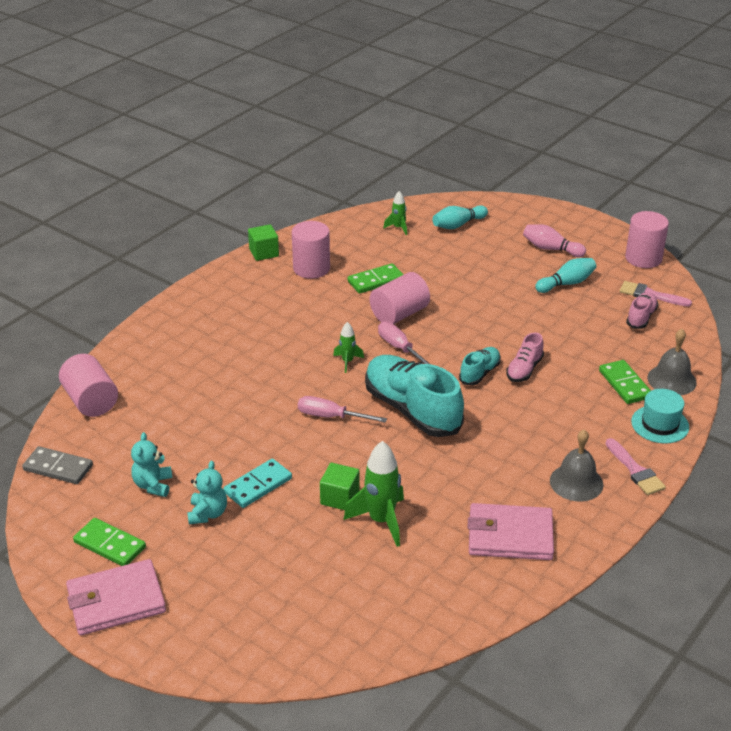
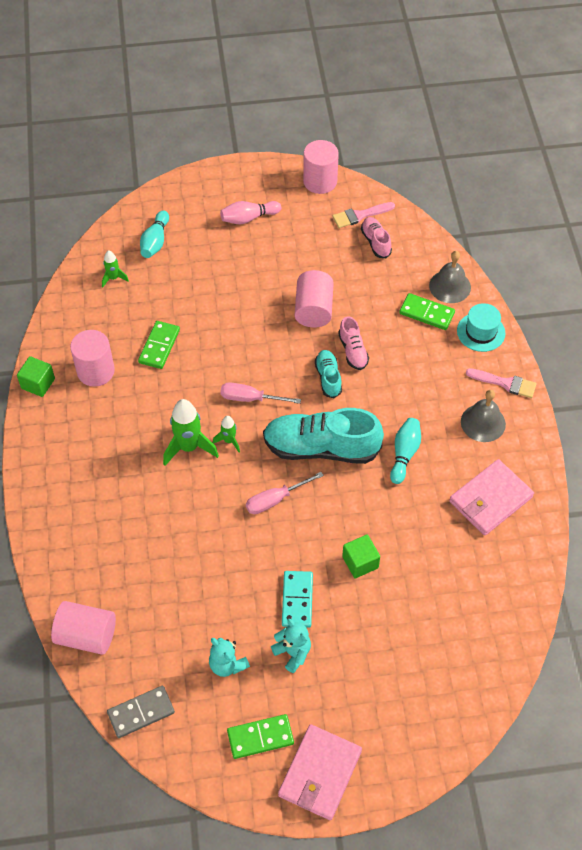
camera: 45 degrees left, 20 degrees up
green rocket [344,441,404,547] -> green rocket moved to [163,399,219,466]
pink cylinder [370,272,430,324] -> pink cylinder moved to [295,270,334,328]
turquoise bowling pin [535,258,596,293] -> turquoise bowling pin moved to [390,418,421,484]

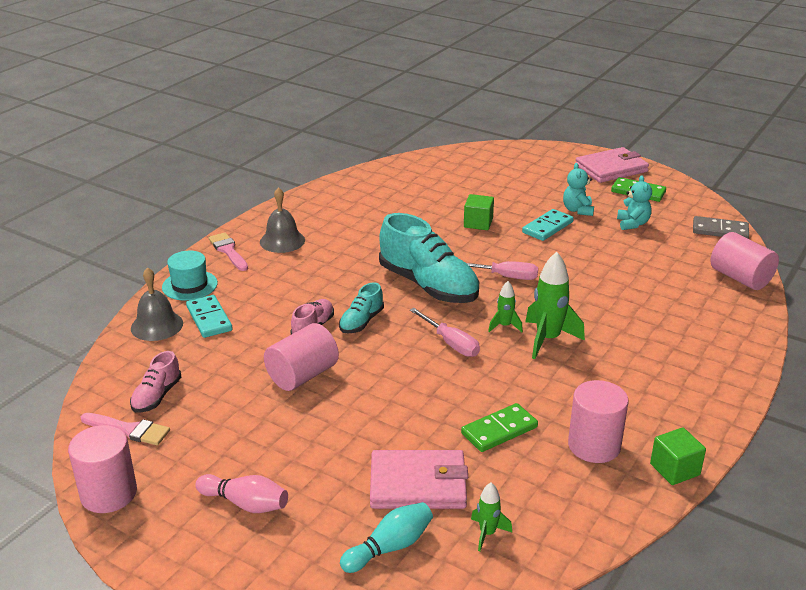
camera: 140 degrees left, 25 degrees down
turquoise bowling pin [390,418,421,484] -> none
green domino [399,293,455,330] -> turquoise domino [186,295,233,338]
pink wallet [449,459,534,535] -> pink wallet moved to [370,450,468,509]

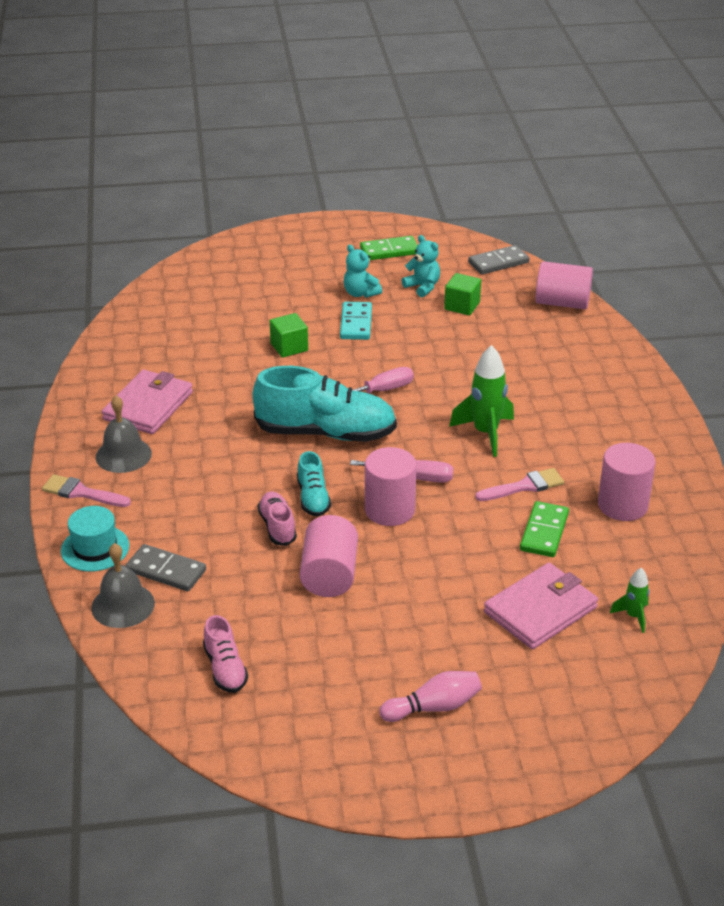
camera: 40 degrees left, 5 degrees up
pink cylinder [68,425,137,513] -> pink cylinder moved to [365,447,417,526]
pink brush [81,413,170,445] -> pink brush moved to [475,468,564,501]
turquoise domino [186,295,233,338] -> grey domino [125,544,206,591]
turquoise bowling pin [340,502,433,573] -> none
green rocket [488,281,523,332] -> none
pink wallet [576,147,649,183] -> pink wallet moved to [102,370,193,434]
green cube [650,427,706,485] -> green cube moved to [444,273,481,315]

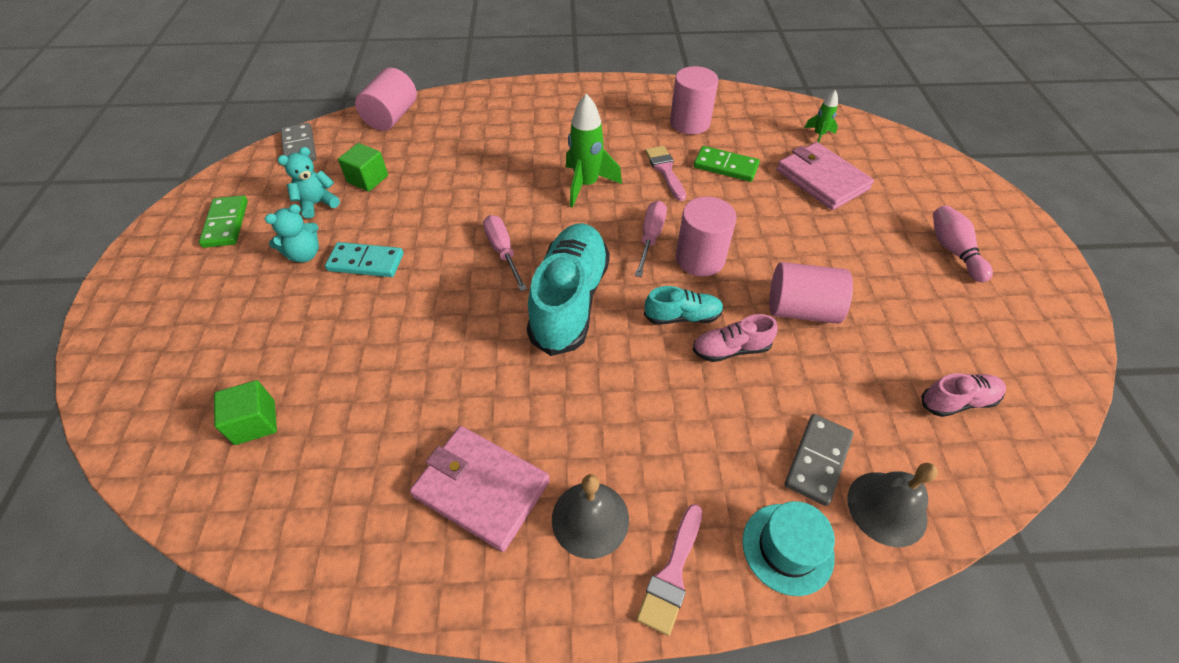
camera: 85 degrees left, 15 degrees up
green cube [270,313,308,358] -> green cube moved to [214,380,277,445]

